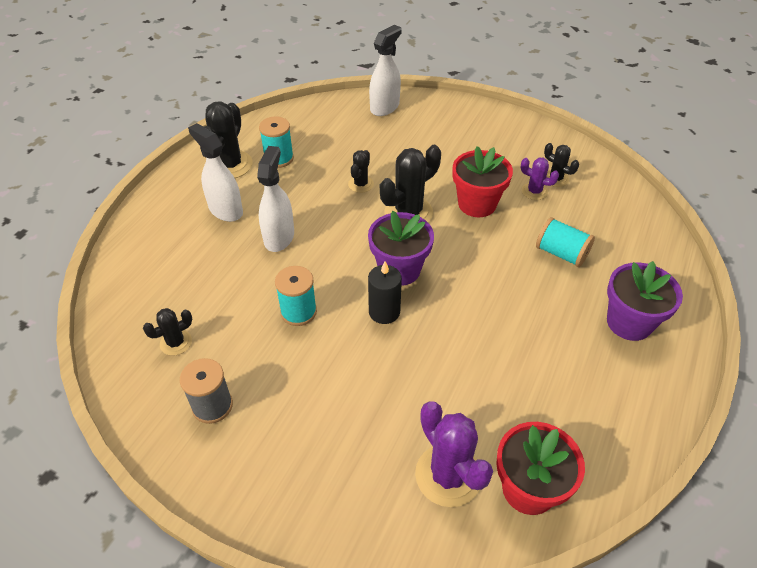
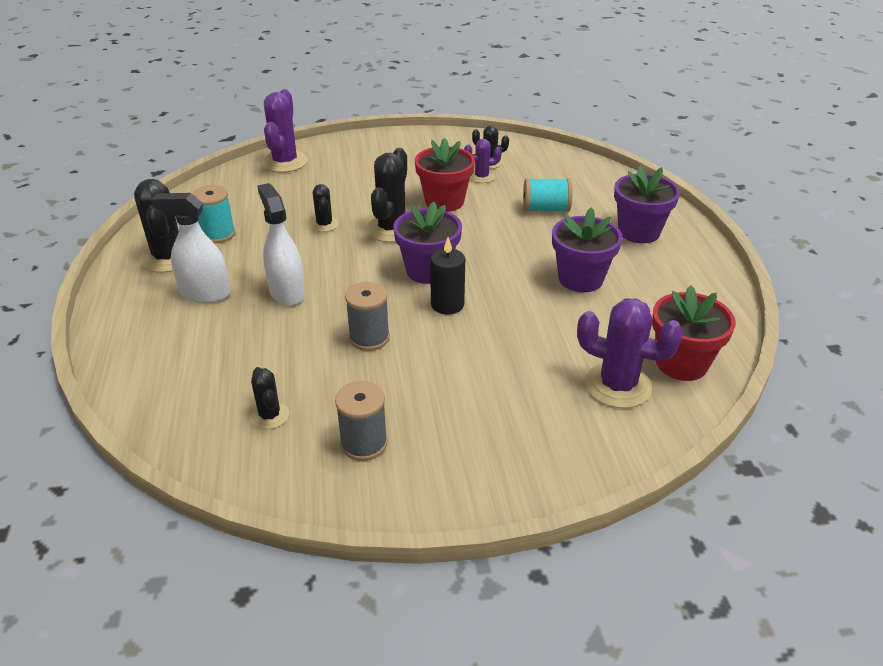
camera: 35 degrees left, 10 degrees down
black cactus [143,308,192,356] -> black cactus turned 45 degrees counterclockwise [250,367,289,429]
turquoise spool [275,266,317,326] -> grey spool [345,282,390,351]
white spray bottle [369,25,402,116] -> purple cactus [262,89,308,172]
none -> purple flower pot [552,207,622,292]

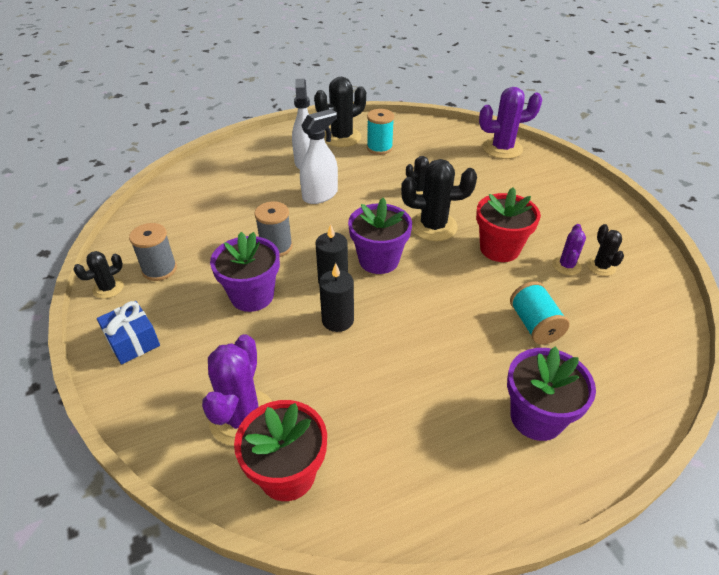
camera: 75 degrees right, 5 degrees up
black cactus [250,367,289,429] -> black cactus moved to [73,251,124,299]
purple cactus [464,139,502,183] -> purple cactus turned 45 degrees clockwise [552,224,586,275]
purple flower pot [552,207,622,292] -> purple flower pot moved to [210,232,280,312]
none -> blue gift [97,301,160,365]
none -> black candle [319,263,354,332]

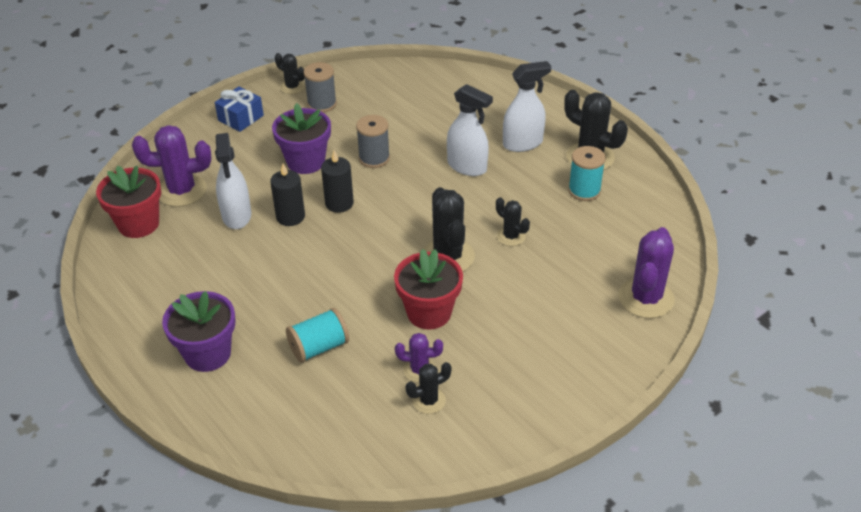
camera: 75 degrees right, 0 degrees up
purple flower pot [348,198,412,274] -> none
purple cactus [479,87,542,159] -> purple cactus turned 45 degrees clockwise [618,227,675,318]
none -> white spray bottle [215,133,251,229]

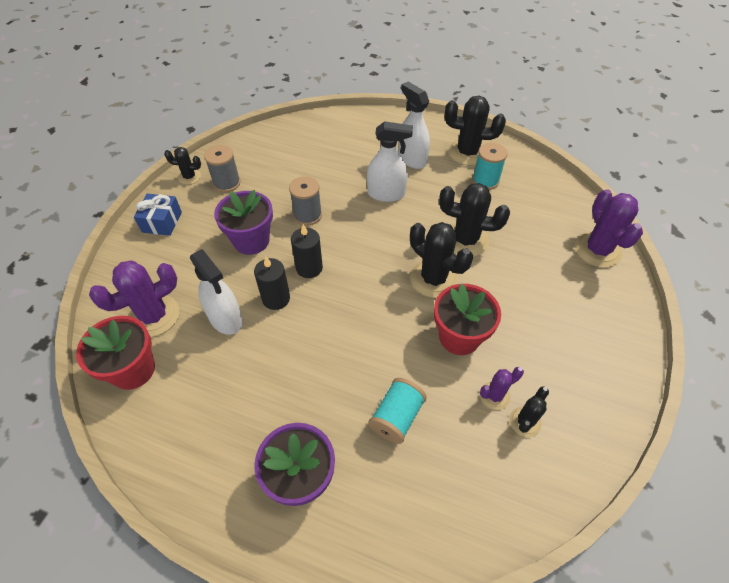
camera: 30 degrees left, 10 degrees up
black cactus [496,197,530,246] -> black cactus [439,183,510,257], size x1.81
white spray bottle [503,61,551,152] -> white spray bottle turned 75 degrees counterclockwise [398,81,430,169]

